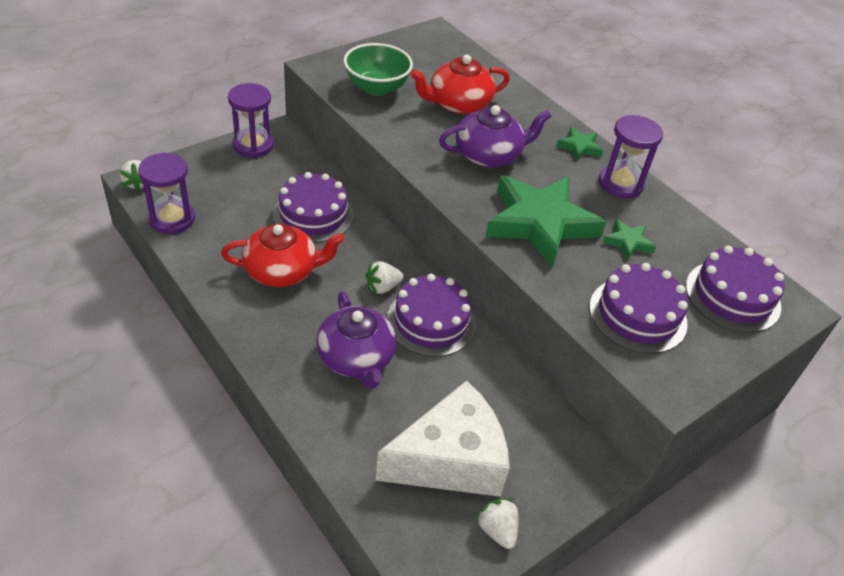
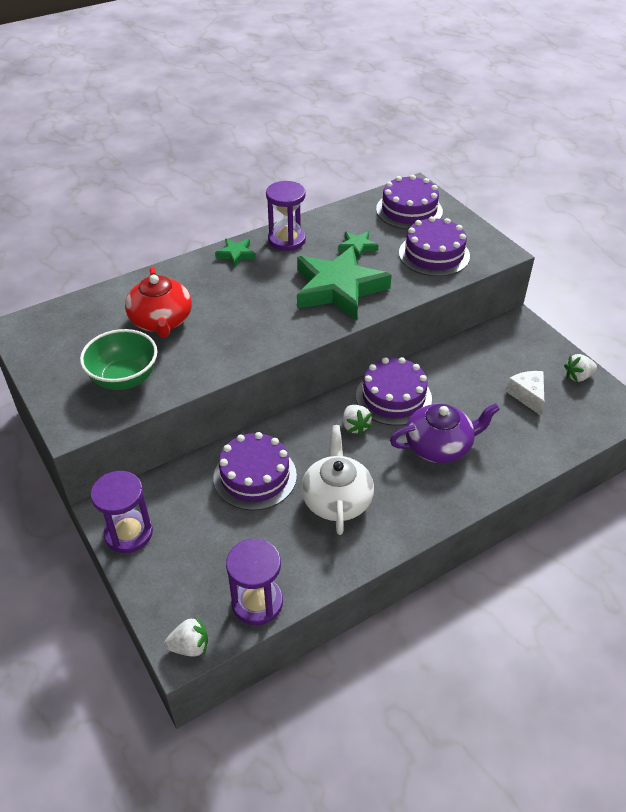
camera: 80 degrees left, 0 degrees up
red teapot [221,223,345,287] -> white teapot [301,425,374,535]
white cheese [376,380,510,497] -> white cheese [506,371,544,415], size x0.48
purple teapot [439,105,552,167] -> none

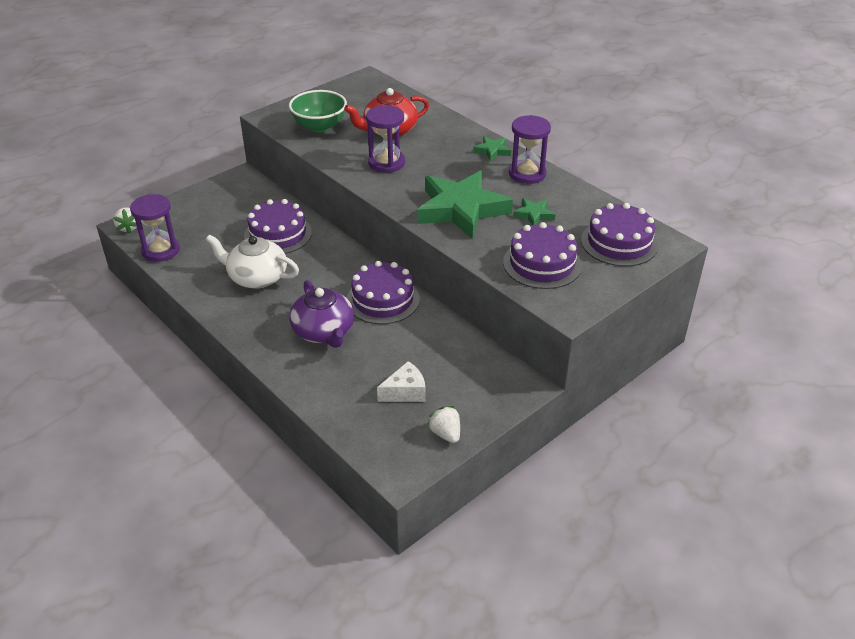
camera: 80 degrees right, 5 degrees down
purple hourglass [91,471,153,553] -> purple hourglass moved to [366,105,405,173]
white teapot [301,425,374,535] -> white teapot turned 150 degrees counterclockwise [206,234,299,288]
white strawberry [343,405,372,435] -> none

